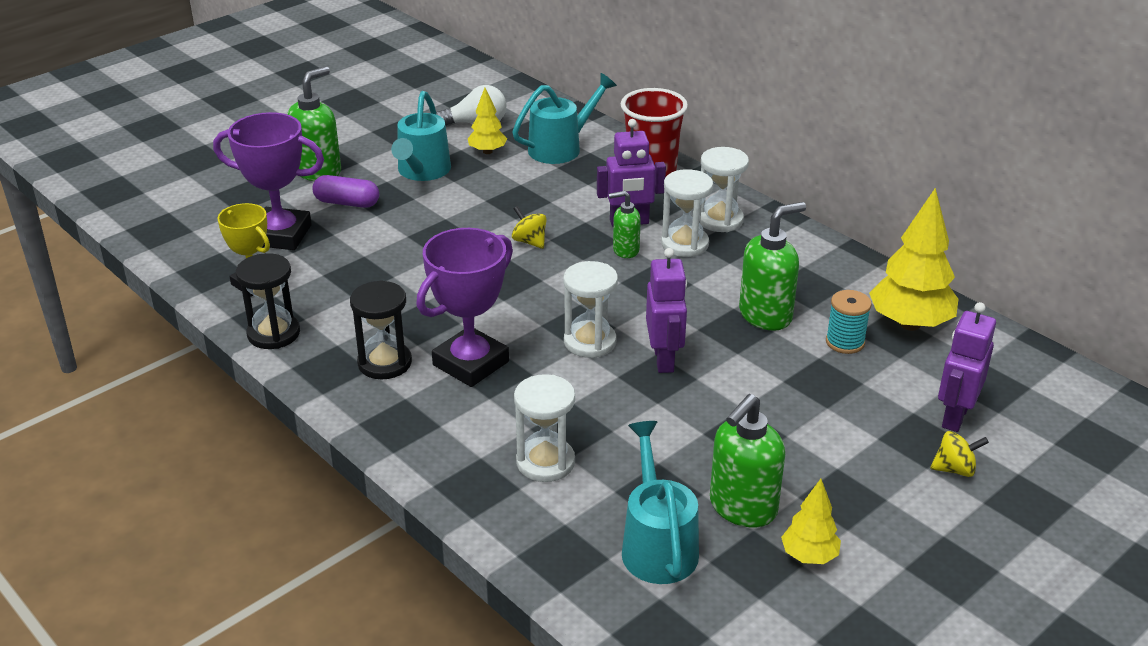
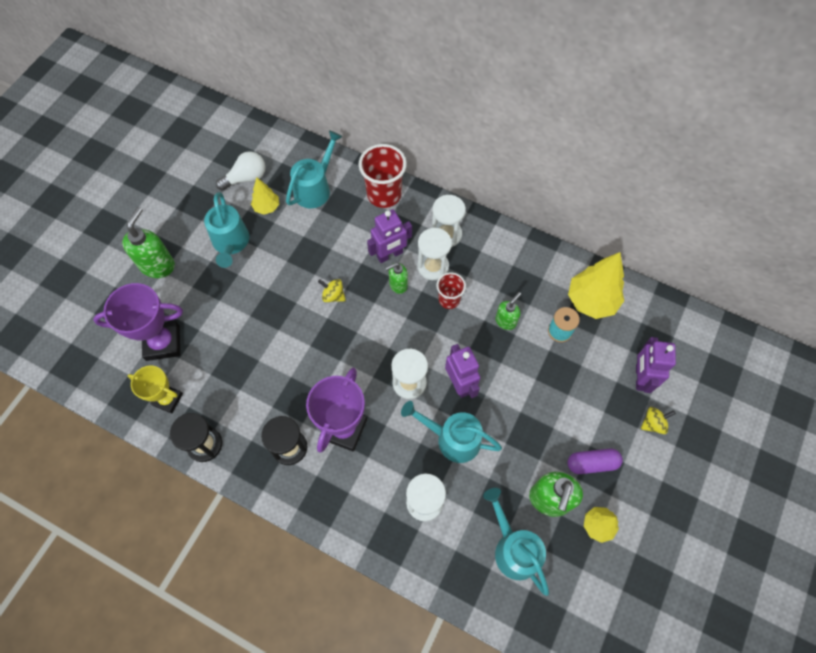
camera: 20 degrees left, 30 degrees up
purple capsule [312,175,379,208] -> purple capsule moved to [567,448,623,474]
green soap dispenser [739,202,806,331] -> green soap dispenser [496,292,521,330], size x0.59
none -> turquoise watering can [401,401,502,463]
none -> red cup [436,272,466,309]

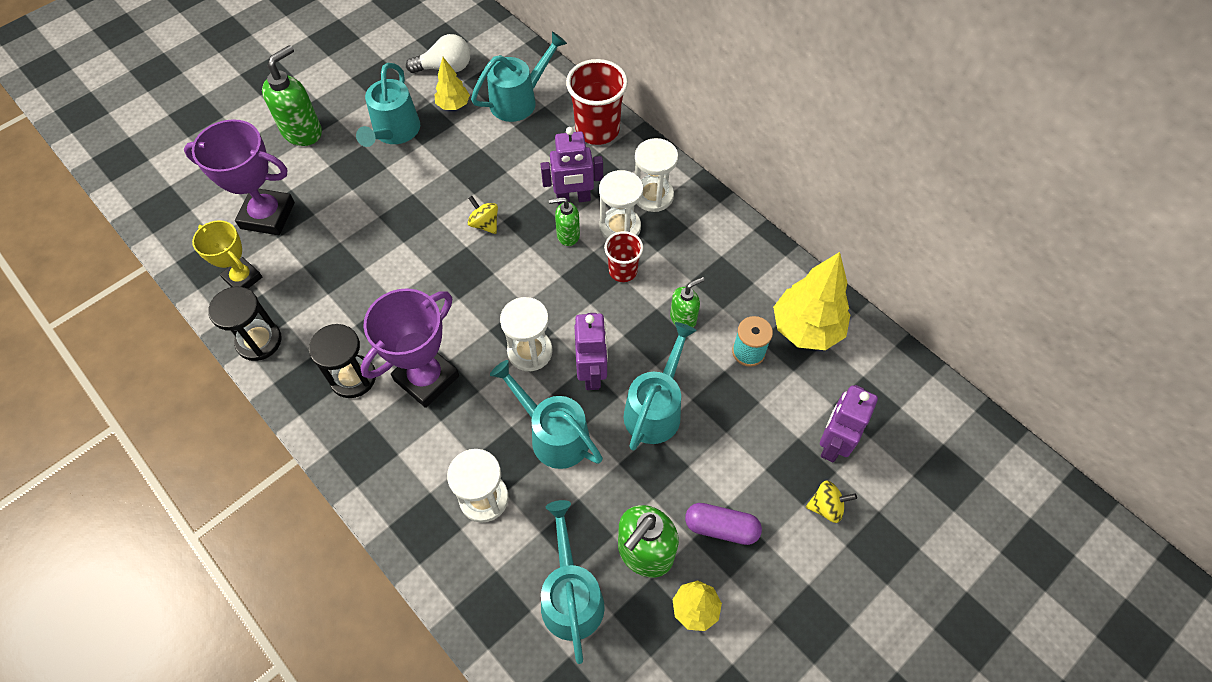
camera: 20 degrees right, 5 degrees down
none -> turquoise watering can [624,322,697,450]

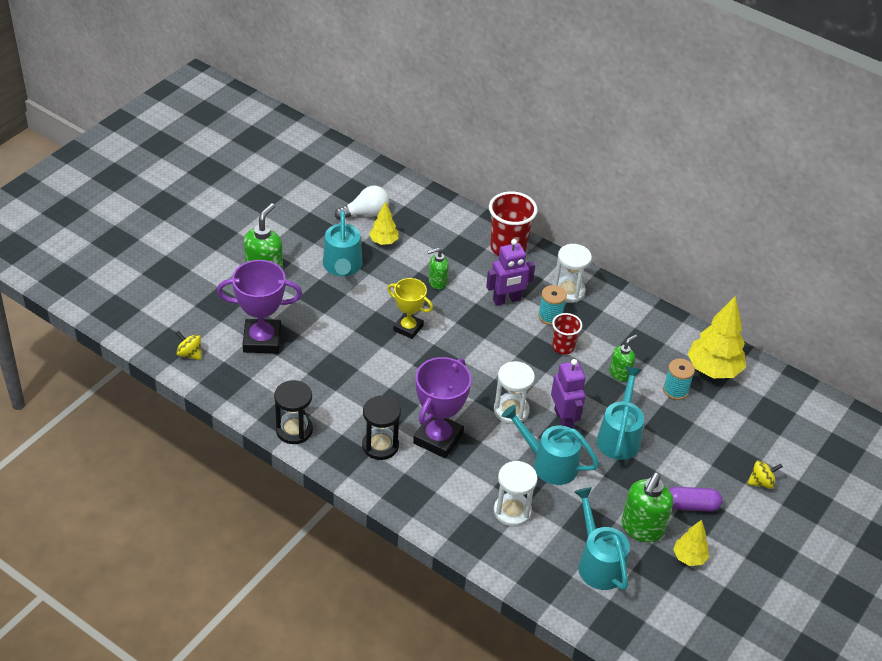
camera: 15 degrees left, 15 degrees down
yellow trophy [192,220,262,288] -> yellow trophy moved to [387,278,433,339]
yellow spinning top [468,196,498,234] -> yellow spinning top moved to [176,330,202,360]
turquoise watering can [471,32,567,122] -> none
green soap dispenser [549,197,580,246] -> green soap dispenser moved to [427,248,449,290]
white hourglass [599,170,643,240] -> turquoise spool [538,285,567,325]
purple robot [820,385,878,462] -> none

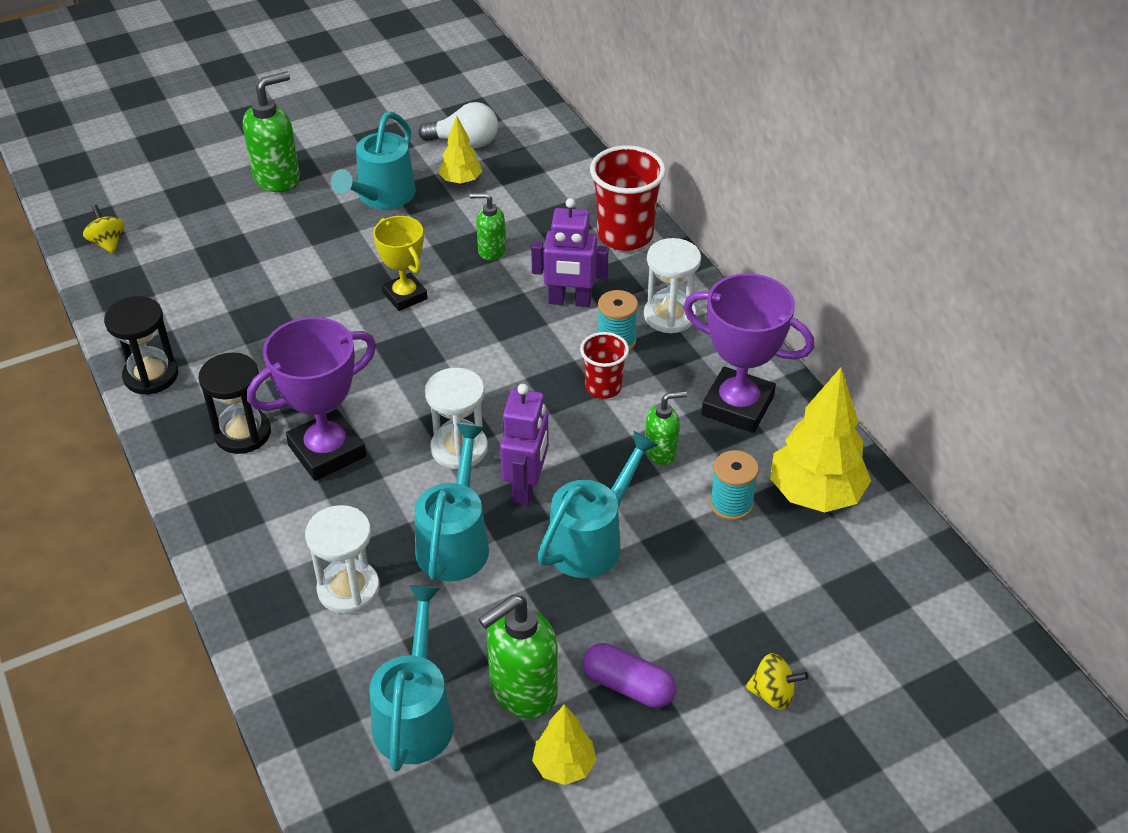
camera: 30 degrees right, 0 degrees up
purple trophy [217,260,302,353] -> purple trophy moved to [683,273,814,433]
turquoise watering can [502,405,599,485] -> turquoise watering can turned 45 degrees clockwise [415,424,489,581]

